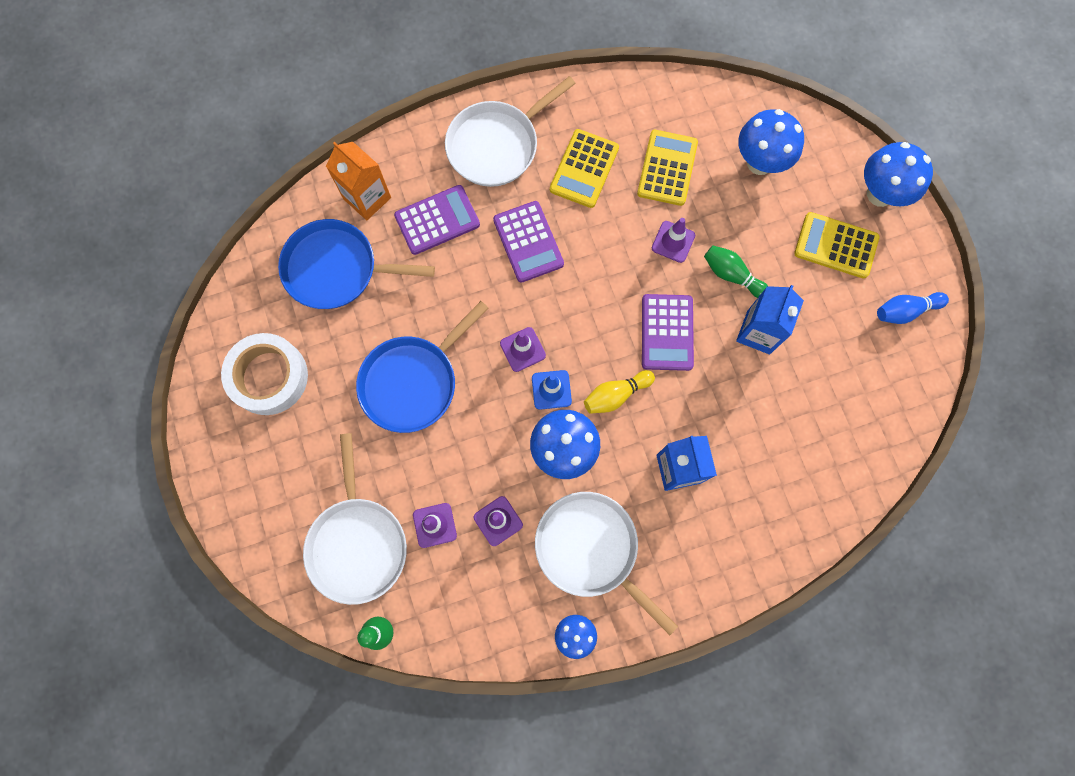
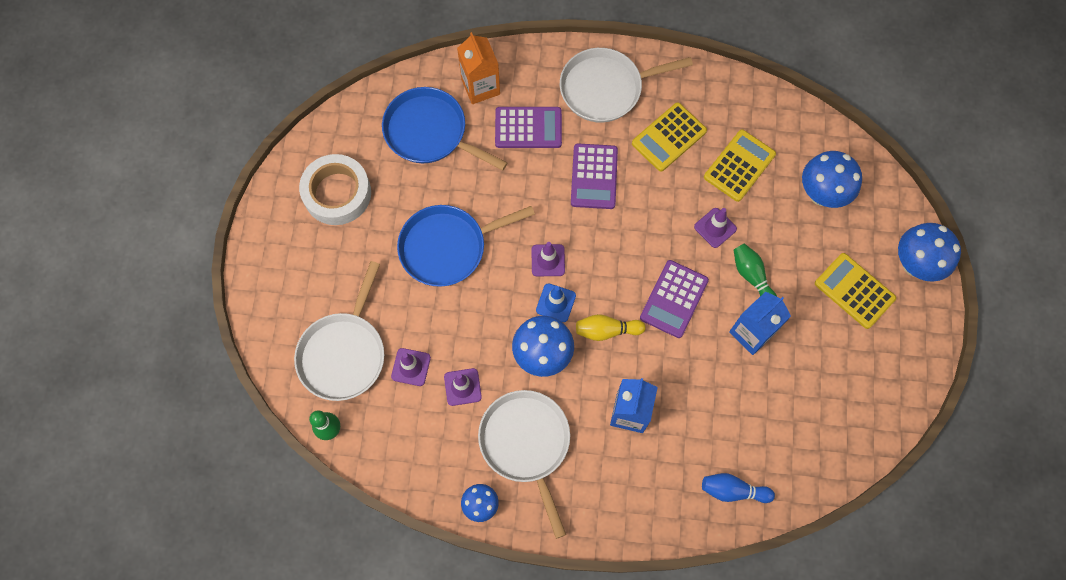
camera: 25 degrees right, 5 degrees down
blue bowling pin [877,292,949,324] -> blue bowling pin moved to [702,473,775,503]

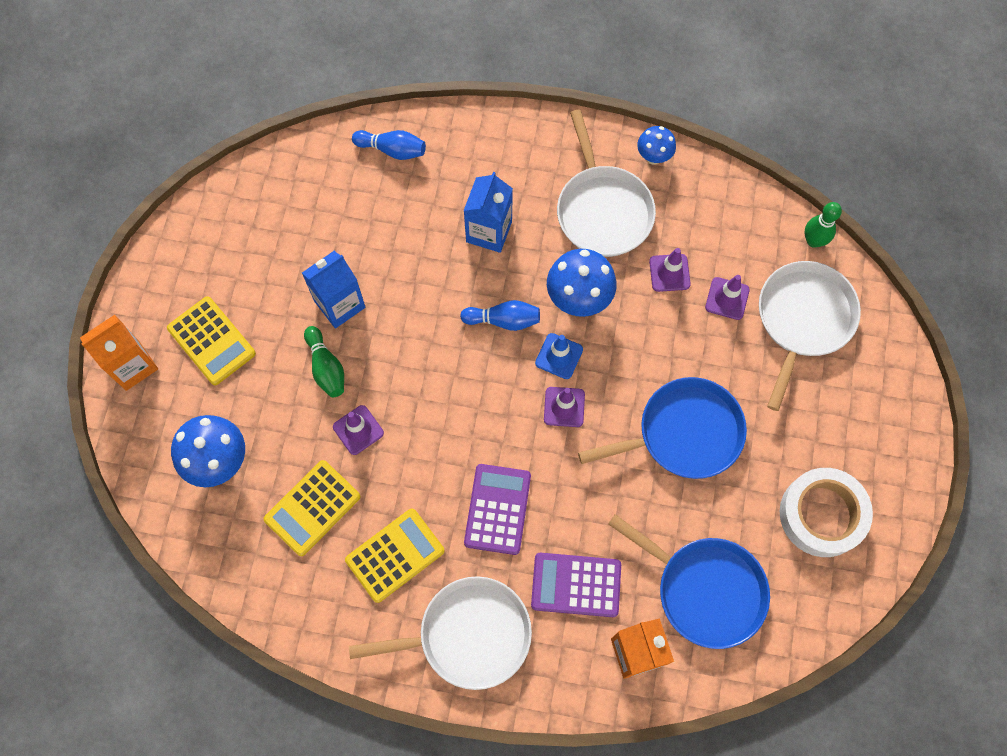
camera: 175 degrees left, 0 degrees up
yellow bowling pin [576,314,646,341] -> blue bowling pin [460,300,540,331]
purple calculator [640,260,709,338] -> none
blue mushroom [898,223,961,282] -> orange carton [80,315,158,391]

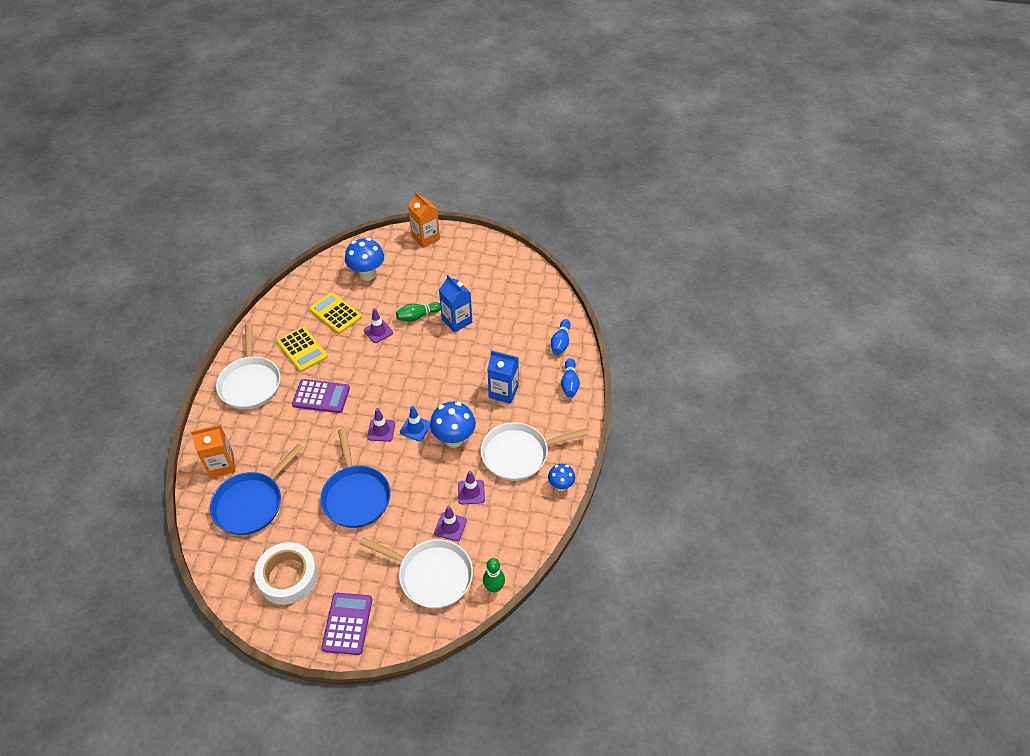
camera: 90 degrees right, 20 degrees down
yellow calculator [167,296,256,385] -> none
blue bowling pin [460,300,540,331] -> blue bowling pin moved to [561,358,580,398]
purple calculator [531,553,621,617] -> purple calculator moved to [321,593,372,655]

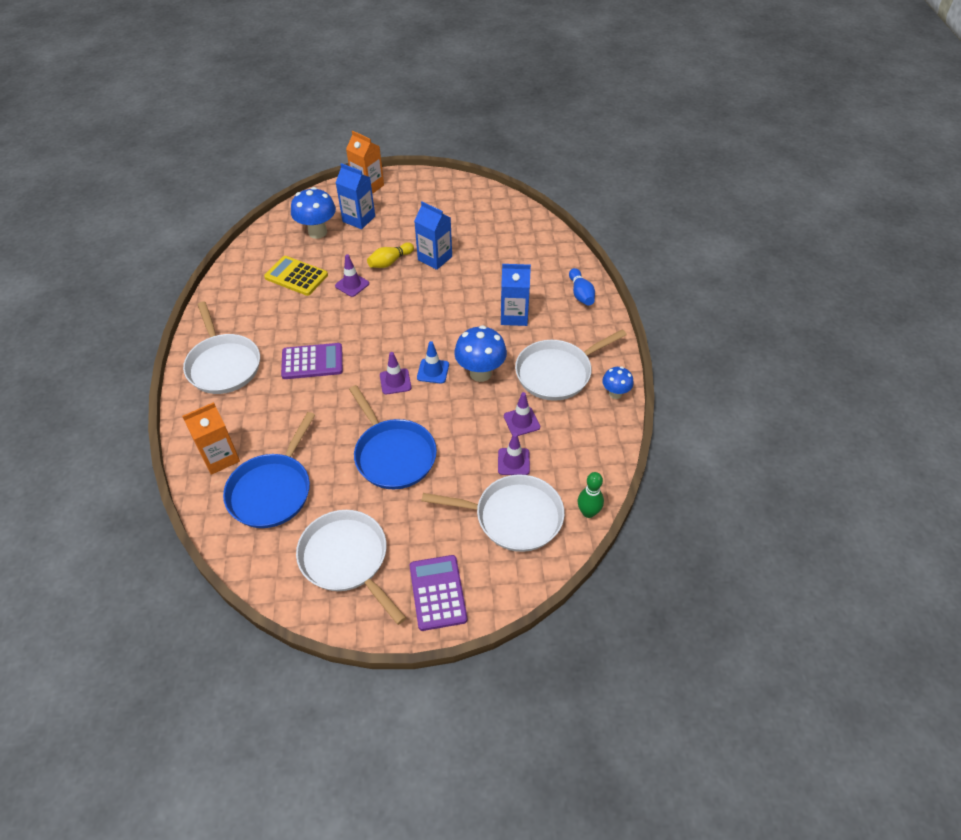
camera: 15 degrees left, 0 degrees up
white tape [254,542,318,605] -> white pan [296,510,406,625]
yellow calculator [277,327,328,372] -> none
green bowling pin [396,302,441,322] -> yellow bowling pin [367,242,414,268]
blue bowling pin [551,319,571,355] -> none
none -> blue carton [336,163,375,229]

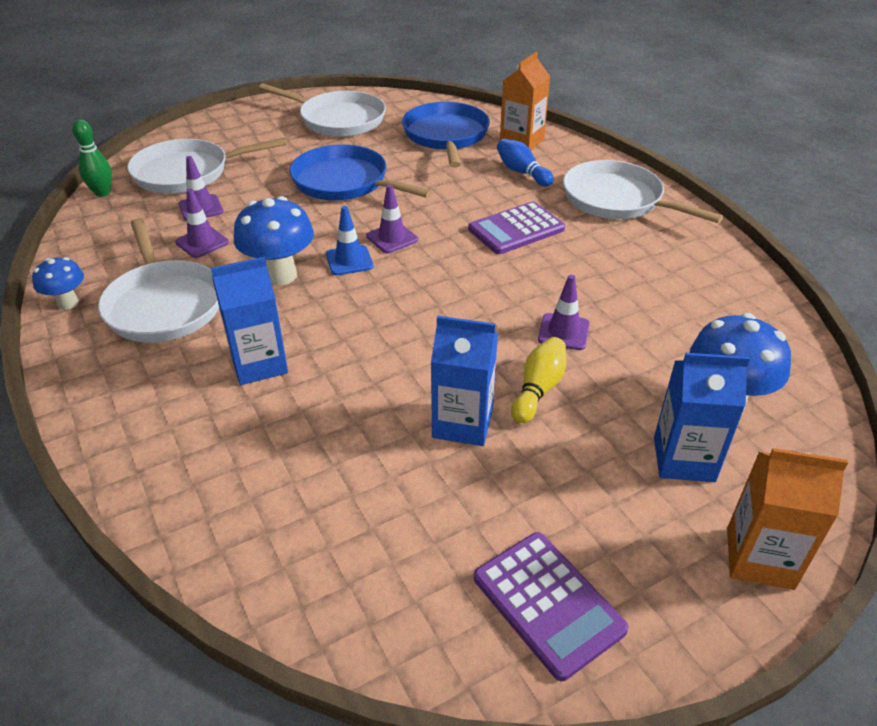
camera: 155 degrees right, 10 degrees down
yellow calculator [264,256,328,296] -> none
purple calculator [410,555,467,631] -> purple calculator moved to [474,532,629,681]
white pan [515,329,627,401] -> white pan turned 120 degrees clockwise [98,219,219,342]
blue bowling pin [569,268,595,306] -> blue bowling pin moved to [497,139,554,187]

